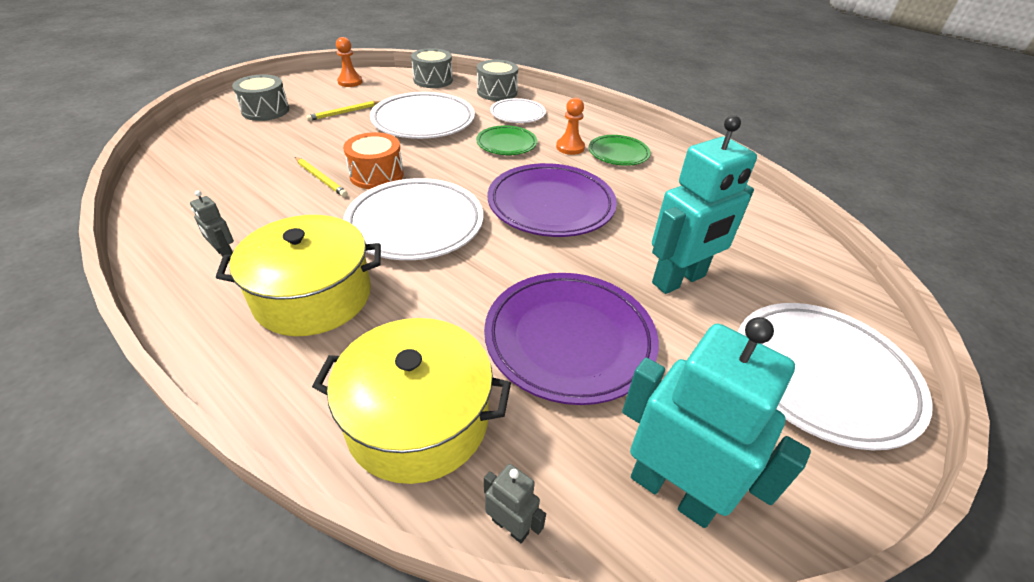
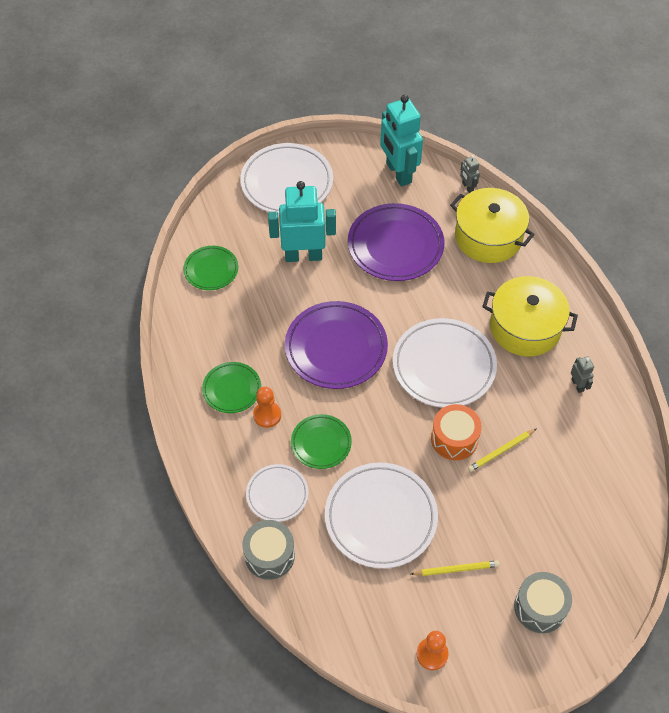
camera: 150 degrees left, 15 degrees up
yellow pencil [295,157,348,197] -> yellow pencil turned 105 degrees counterclockwise [468,429,536,472]
grey drum [411,48,453,88] -> none
none -> green plate [183,246,238,290]

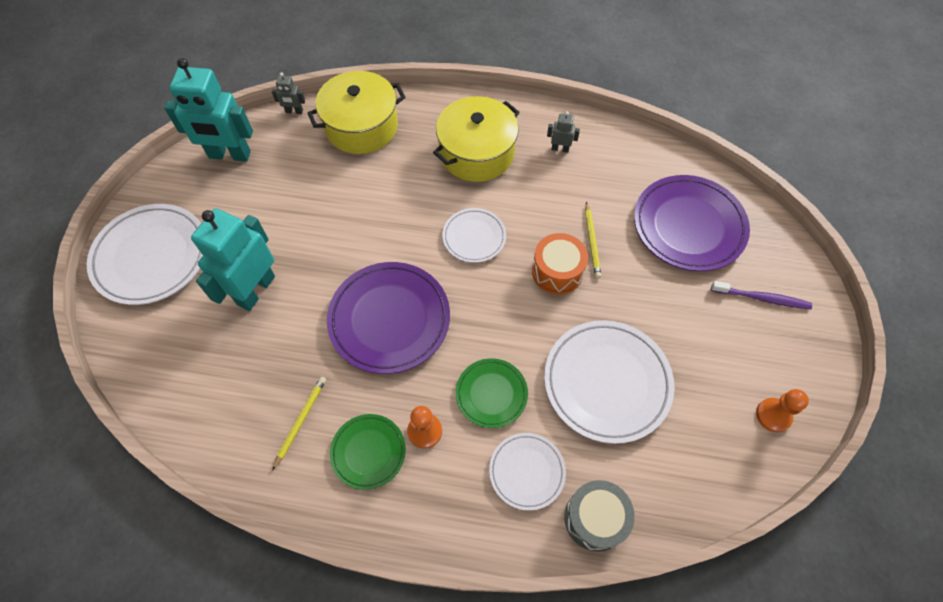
camera: 60 degrees left, 5 degrees up
green plate [183,246,238,290] -> none
purple plate [348,203,444,281] -> purple plate moved to [634,175,750,271]
white plate [393,318,497,408] -> white plate [442,208,506,263], size x0.56
yellow pencil [411,560,500,576] -> yellow pencil moved to [272,377,326,471]
grey drum [514,572,572,633] -> purple toothbrush [711,281,812,309]

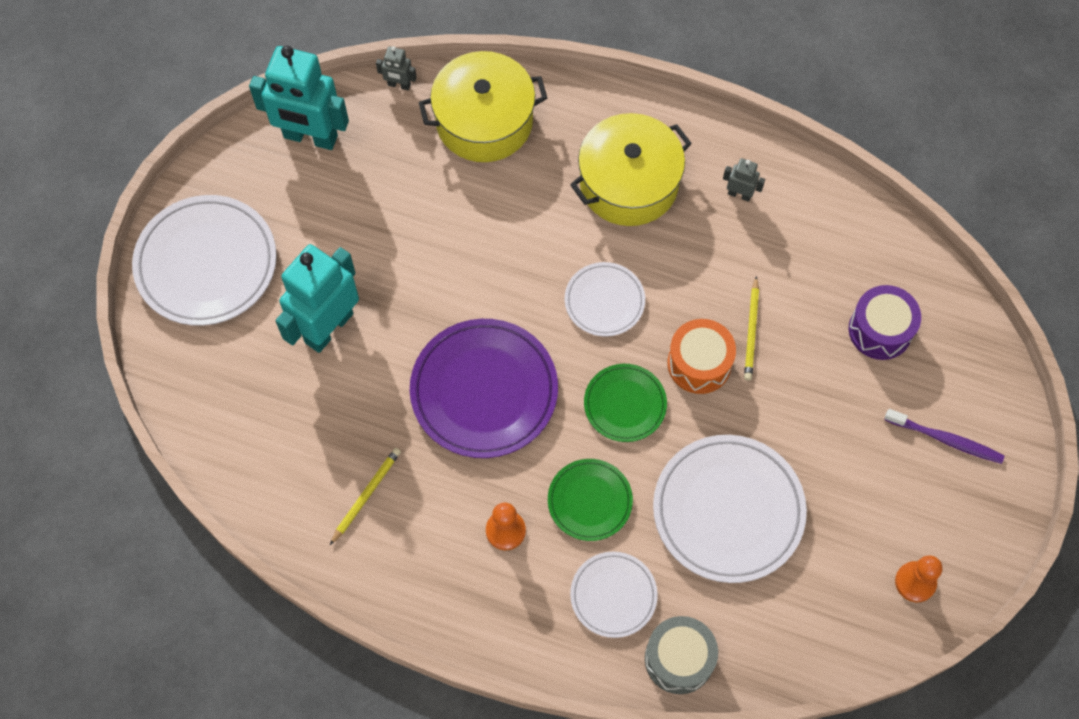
camera: 10 degrees right, 5 degrees up
green plate [330,414,406,490] -> green plate moved to [584,364,667,442]
purple plate [634,175,750,271] -> purple drum [849,285,921,360]

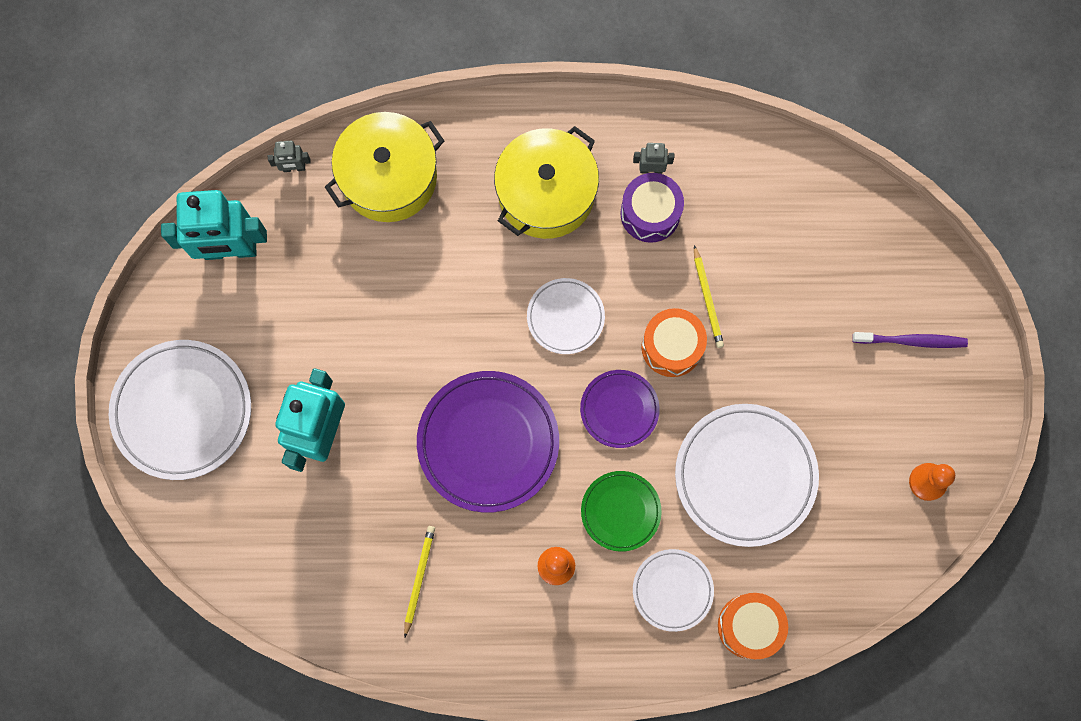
camera: 20 degrees left, 10 degrees up
green plate [584,364,667,442] -> purple plate [580,370,659,448]
grey drum [645,616,718,694] -> orange drum [718,593,788,659]
purple drum [849,285,921,360] -> purple drum moved to [620,173,684,243]

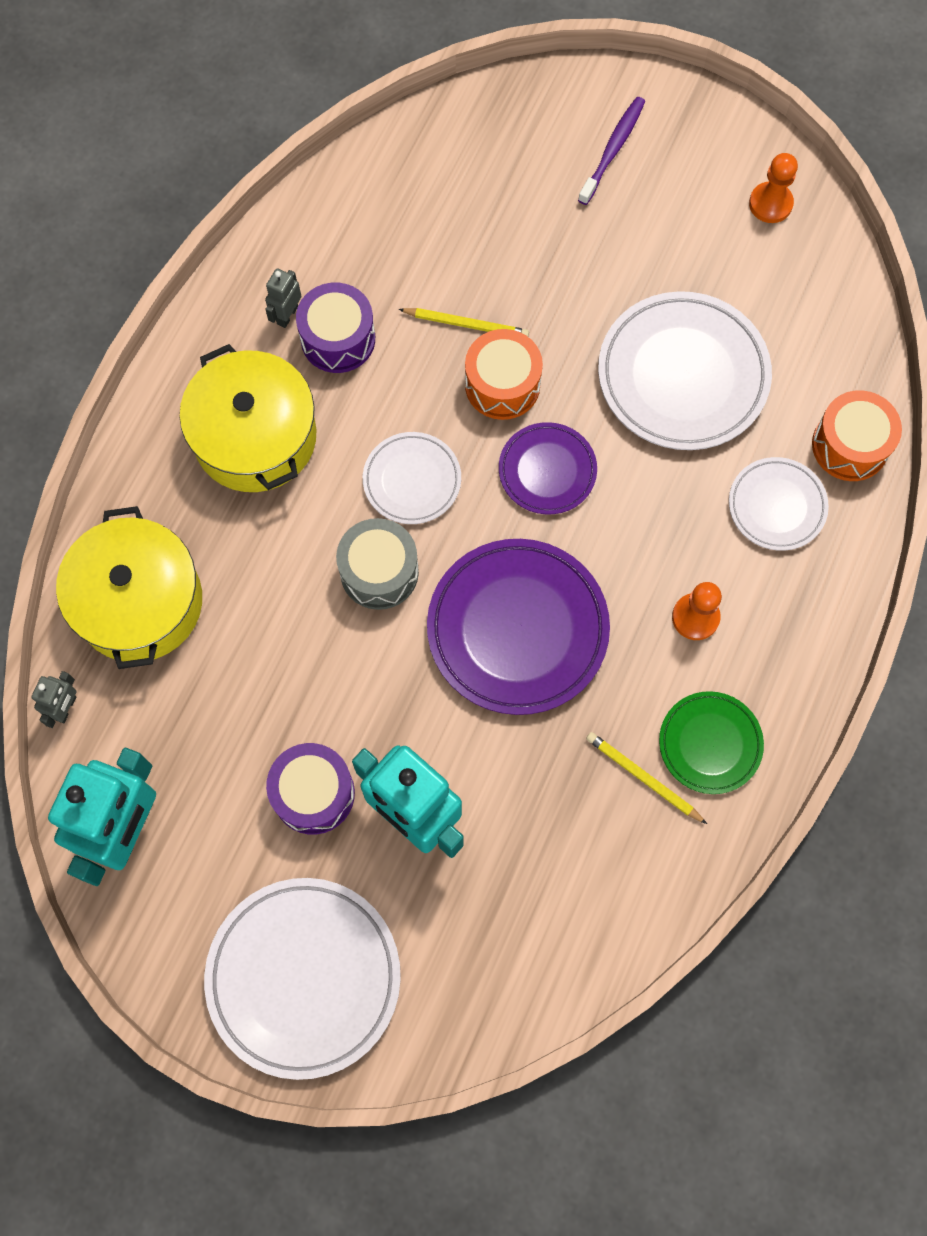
camera: 65 degrees left, 5 degrees down
green plate [581,471,662,552] -> green plate moved to [659,691,764,794]
none -> purple drum [266,743,355,835]
none -> grey drum [336,518,419,610]

